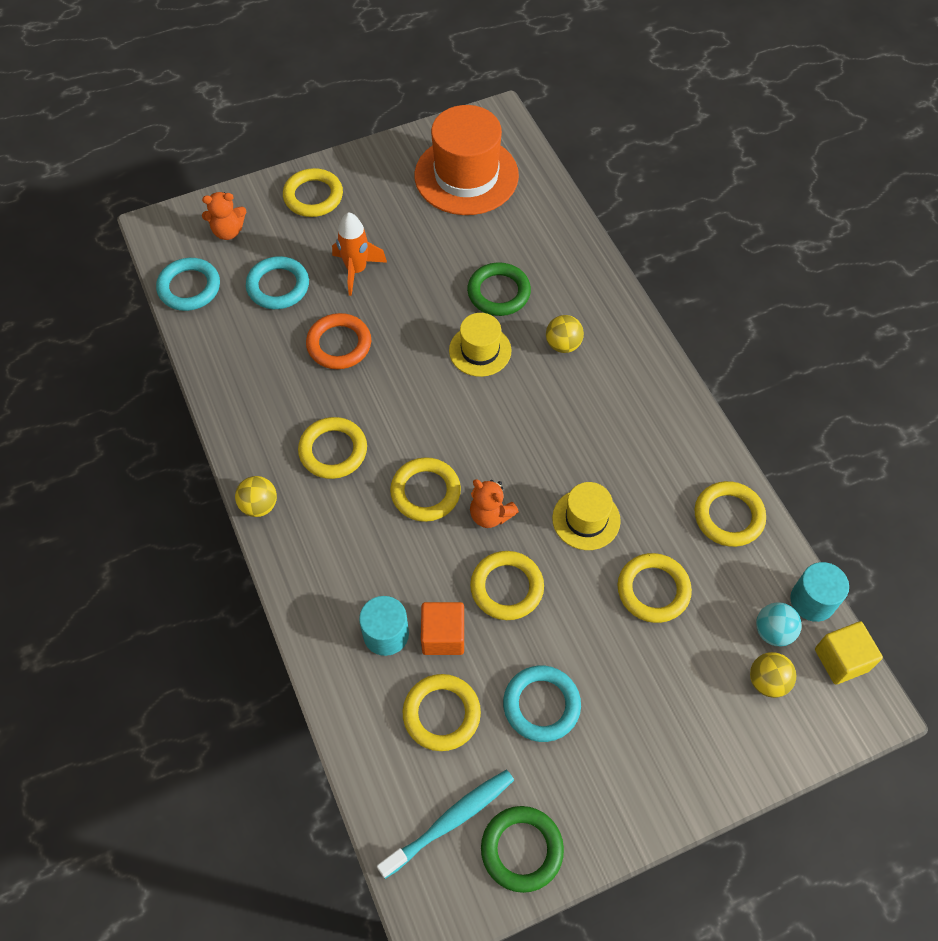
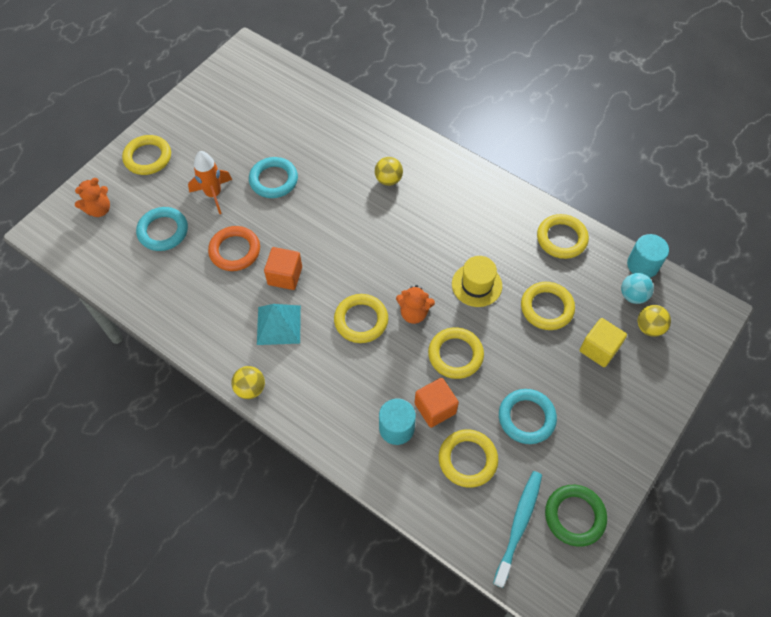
camera: 30 degrees left, 0 degrees up
turquoise ring [156,258,220,311] -> turquoise ring moved to [249,157,298,198]
yellow ring [298,417,367,479] -> turquoise pyramid [257,304,301,345]
orange hat [415,105,519,215] -> none
yellow hat [449,313,511,377] -> none
green ring [467,262,531,316] -> none
yellow cube [815,621,883,684] -> yellow cube moved to [580,318,627,367]
none -> orange cube [264,247,302,290]

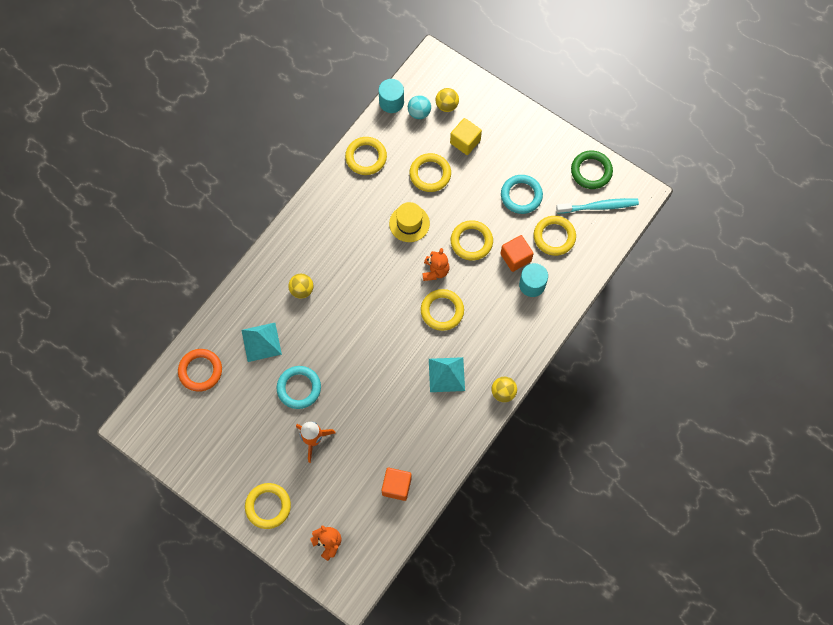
camera: 90 degrees left, 10 degrees up
turquoise ring [136,207,188,251] -> none
orange ring [208,226,260,271] -> orange ring moved to [178,349,222,392]
orange cube [264,247,302,290] -> orange cube moved to [381,468,412,501]
turquoise toothbrush [493,471,542,588] -> turquoise toothbrush turned 150 degrees clockwise [556,198,639,214]
none -> turquoise pyramid [242,323,282,362]

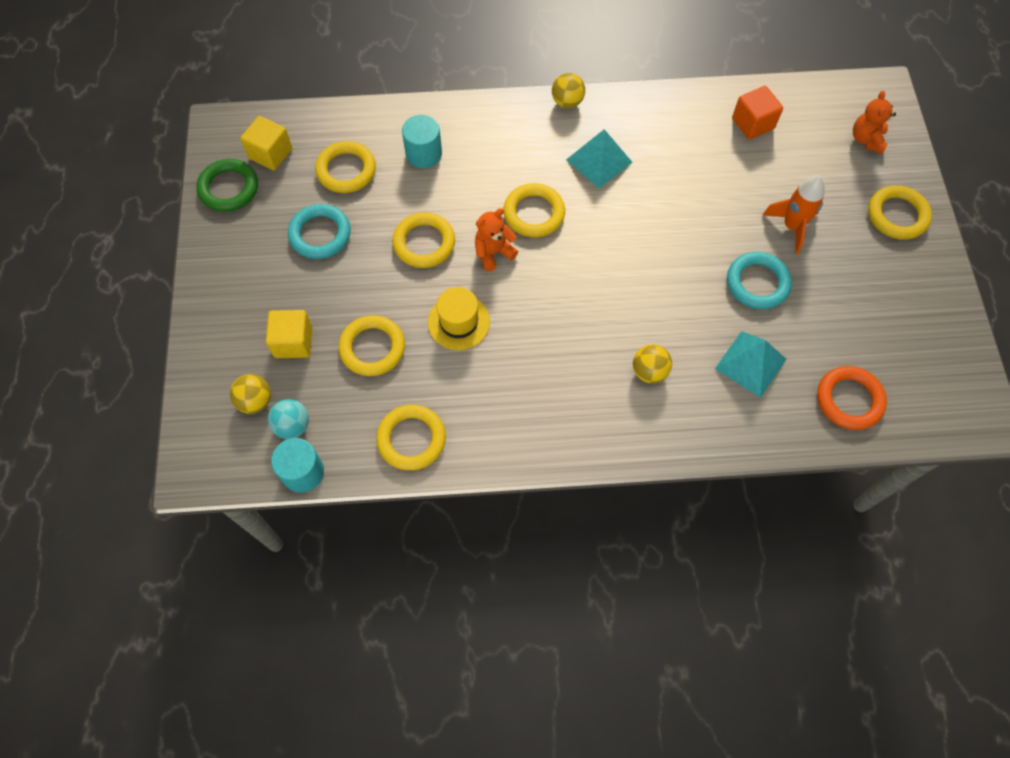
camera: 130 degrees left, 5 degrees down
orange cube [500,235,534,272] -> none
turquoise toothbrush [556,198,639,214] -> yellow cube [240,116,292,170]

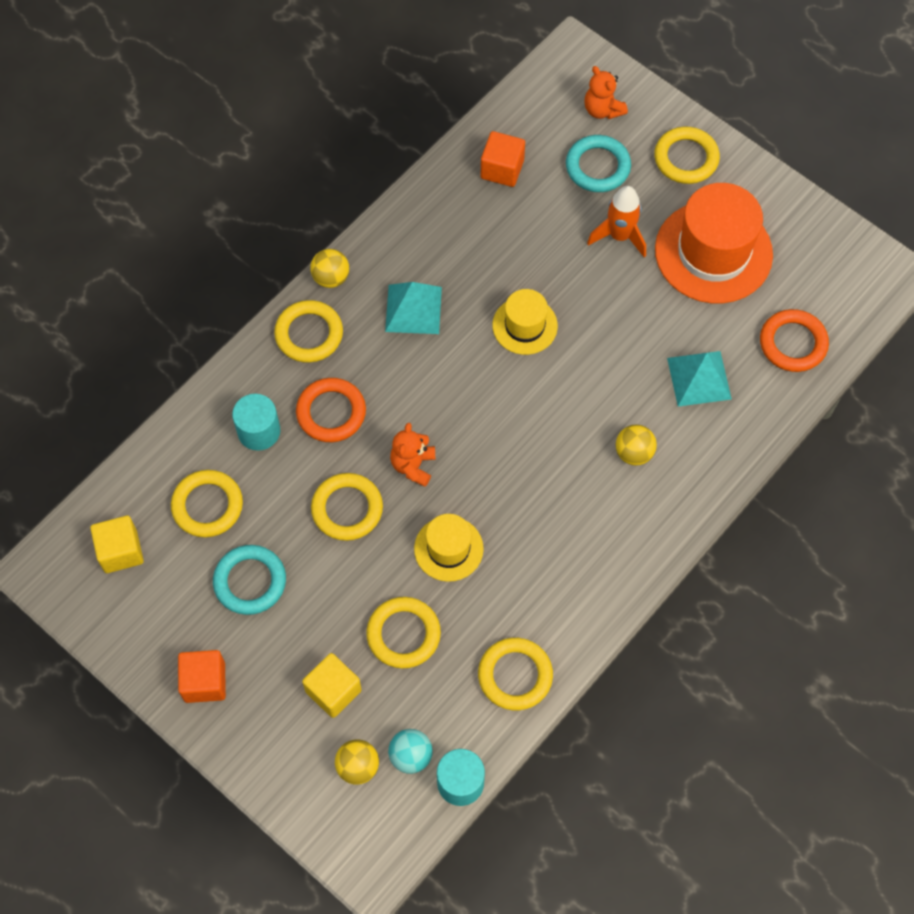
camera: 45 degrees left, 0 degrees up
green ring [196,159,258,212] -> none
yellow ring [504,183,565,237] -> yellow ring moved to [274,300,343,363]
turquoise ring [727,252,792,309] -> turquoise ring moved to [566,135,631,192]
none -> orange cube [178,650,226,703]
none -> orange ring [296,378,366,442]
none -> yellow hat [492,289,558,355]
none -> orange hat [655,183,773,303]

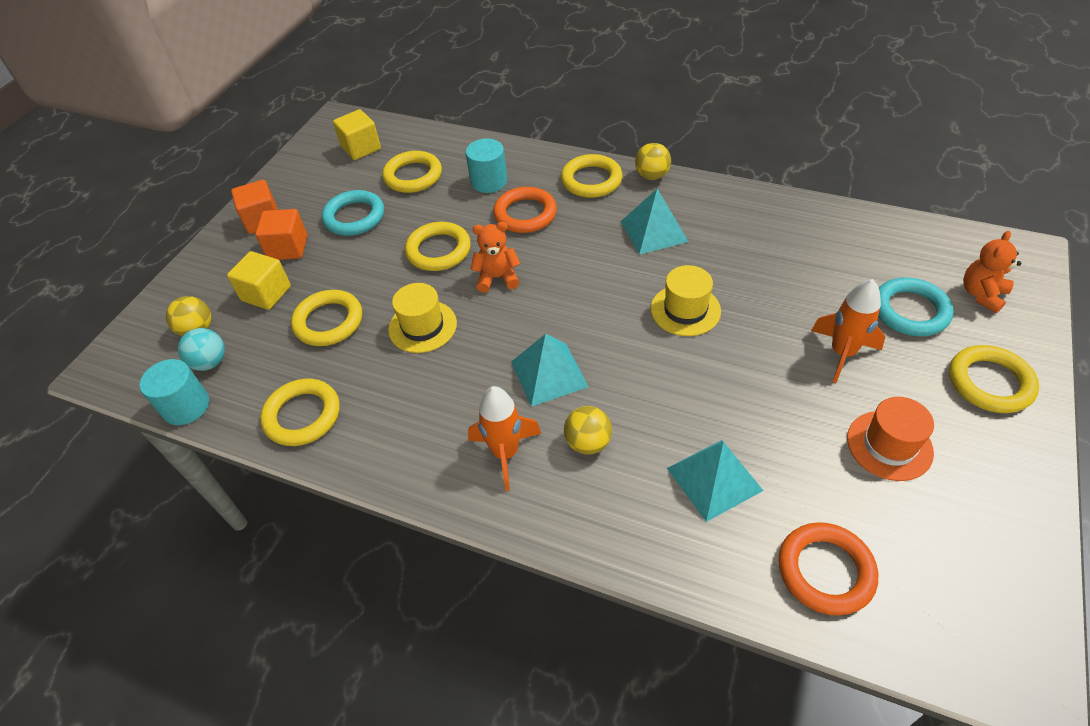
camera: 75 degrees right, 15 degrees down
orange cube [481,131,525,187] -> orange cube moved to [255,209,308,260]
orange hat [655,183,773,303] -> orange hat [847,397,934,481], size x0.54
none -> orange rocket [468,386,542,491]
none -> turquoise pyramid [511,334,589,407]

